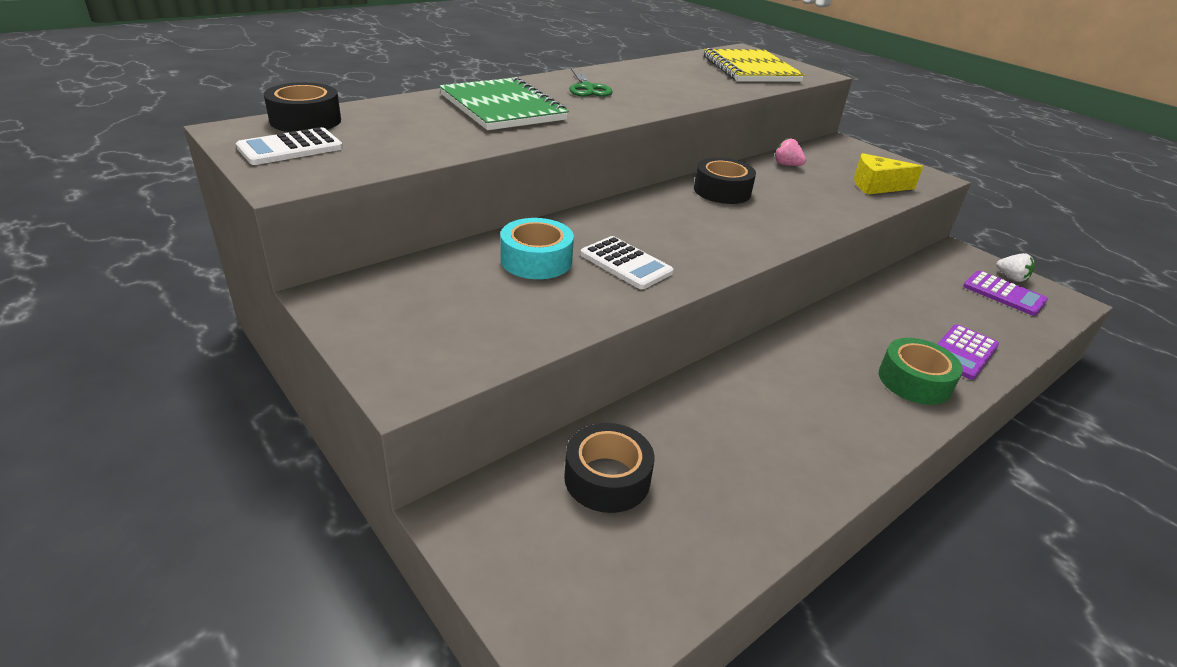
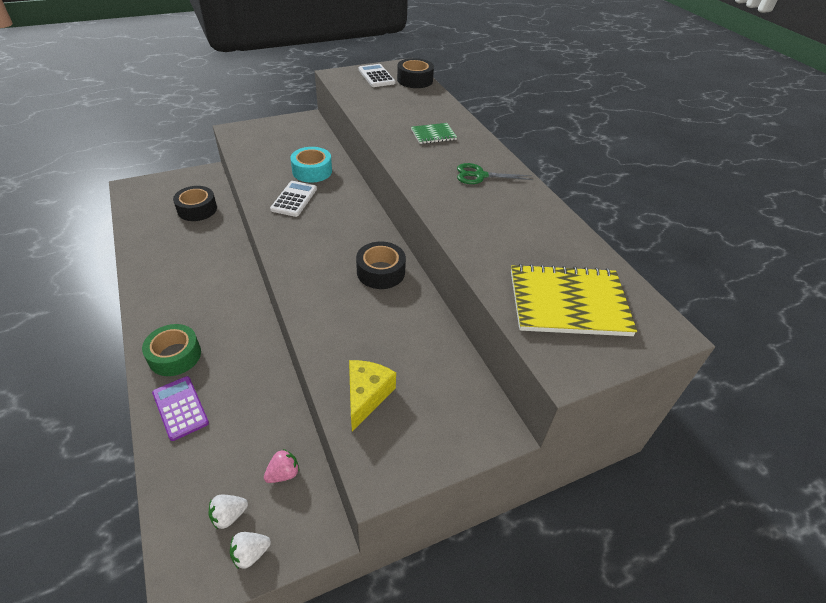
camera: 105 degrees right, 10 degrees up
green notebook [439,77,569,130] -> green notebook [411,123,457,144], size x0.50
white calculator [580,236,674,289] -> white calculator turned 135 degrees clockwise [270,181,317,217]
pink strawberry [775,138,806,166] -> pink strawberry moved to [264,449,299,483]
purple calculator [963,271,1048,316] -> white strawberry [208,495,248,529]

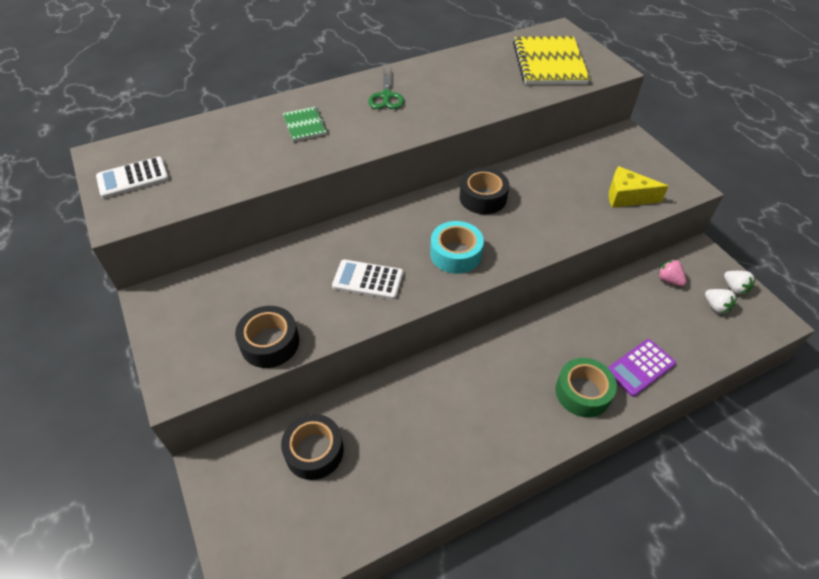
camera: 90 degrees left, 5 degrees up
turquoise tape [290,147,332,183] -> turquoise tape moved to [430,221,484,274]
black tape [397,58,434,88] -> black tape moved to [235,306,299,368]

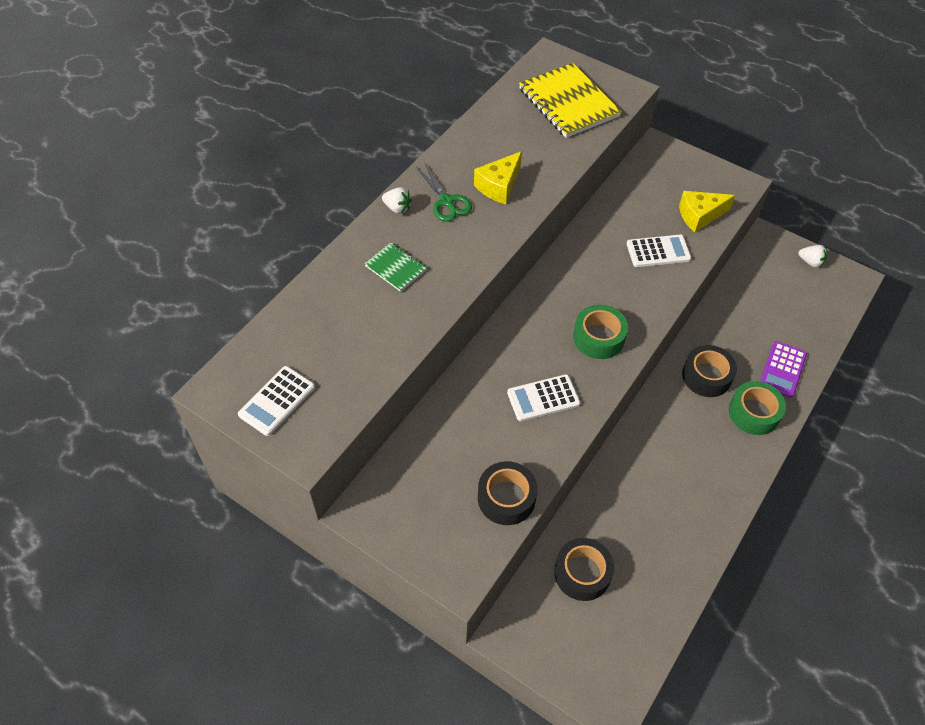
camera: 30 degrees left, 5 degrees up
turquoise tape [430,221,484,274] -> green tape [573,305,628,359]
black tape [459,167,509,214] -> black tape moved to [682,345,737,397]
pink strawberry [658,259,687,286] -> none
white strawberry [705,289,737,314] -> white strawberry moved to [382,187,412,214]
none -> yellow cheese [474,151,522,204]
none -> white calculator [627,234,691,267]

